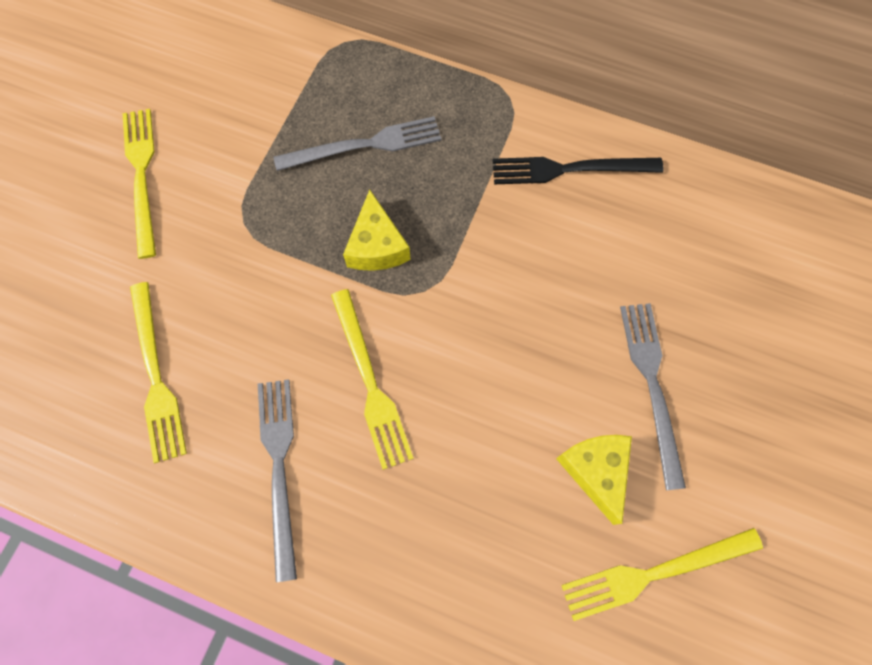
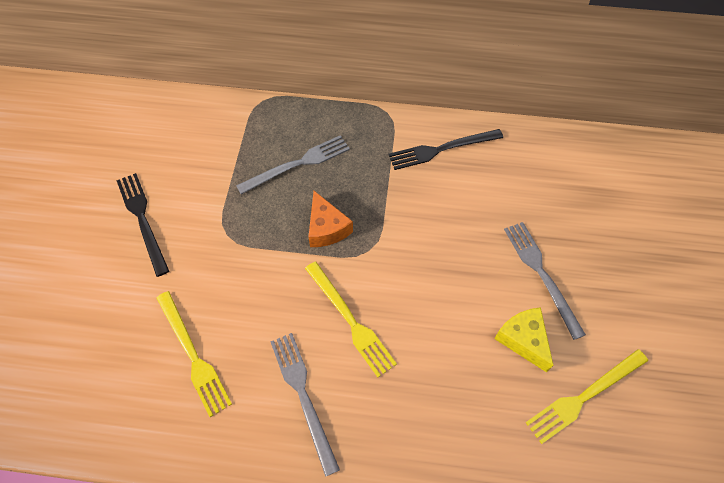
camera: 15 degrees left, 10 degrees down
yellow fork [122,109,156,259] -> black fork [116,173,169,277]
yellow cheese [343,189,411,271] -> orange cheese [308,191,353,247]

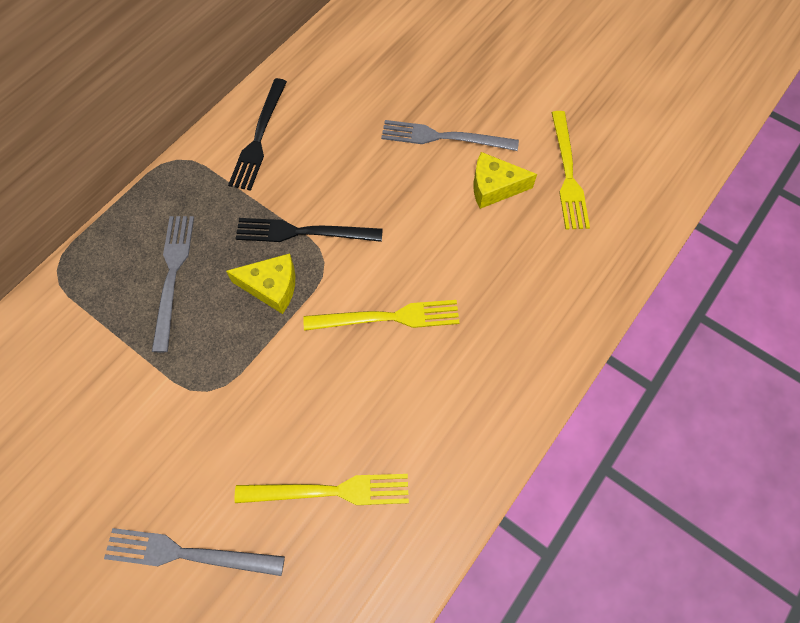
camera: 60 degrees left, 5 degrees up
black fork [116,173,169,277] -> black fork moved to [235,218,383,242]
grey fork [270,333,340,477] -> grey fork moved to [104,528,285,576]
orange cheese [308,191,353,247] -> yellow cheese [226,253,295,314]

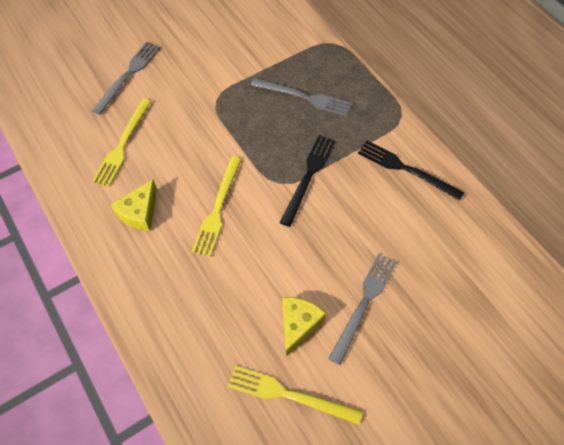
camera: 110 degrees right, 5 degrees down
yellow cheese [226,253,295,314] -> yellow cheese moved to [110,179,157,231]

